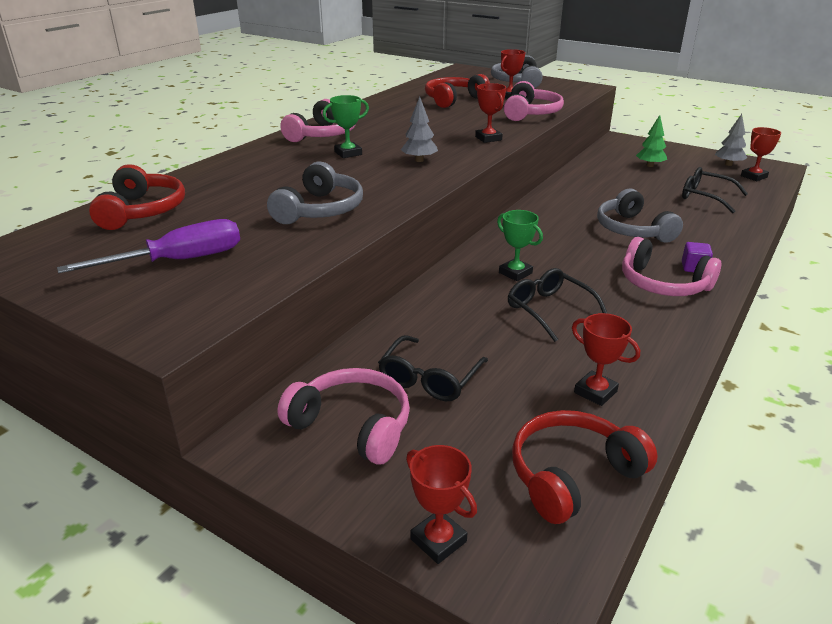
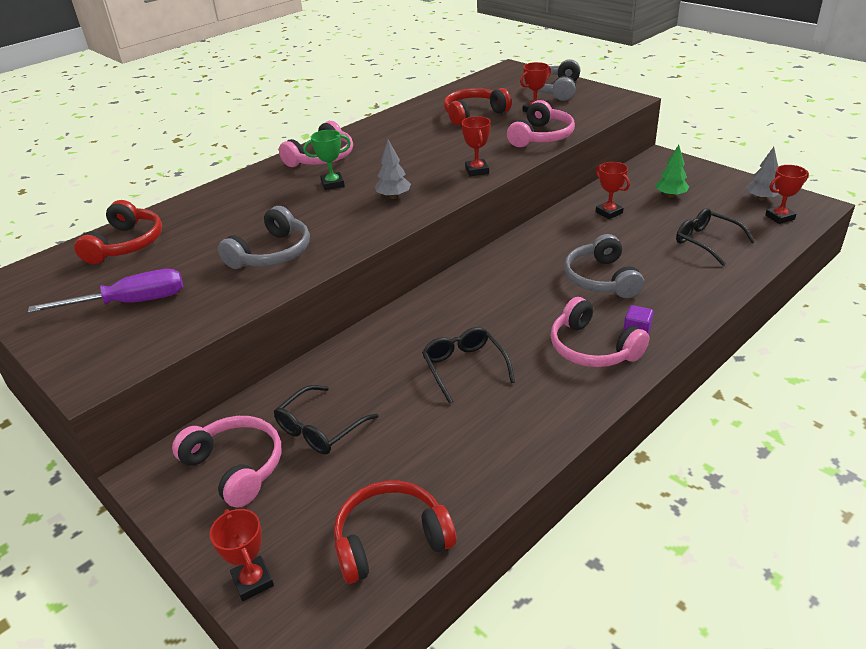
camera: 15 degrees right, 5 degrees up
green trophy [497,210,543,281] -> none
red trophy [572,313,640,406] -> red trophy moved to [596,162,630,219]

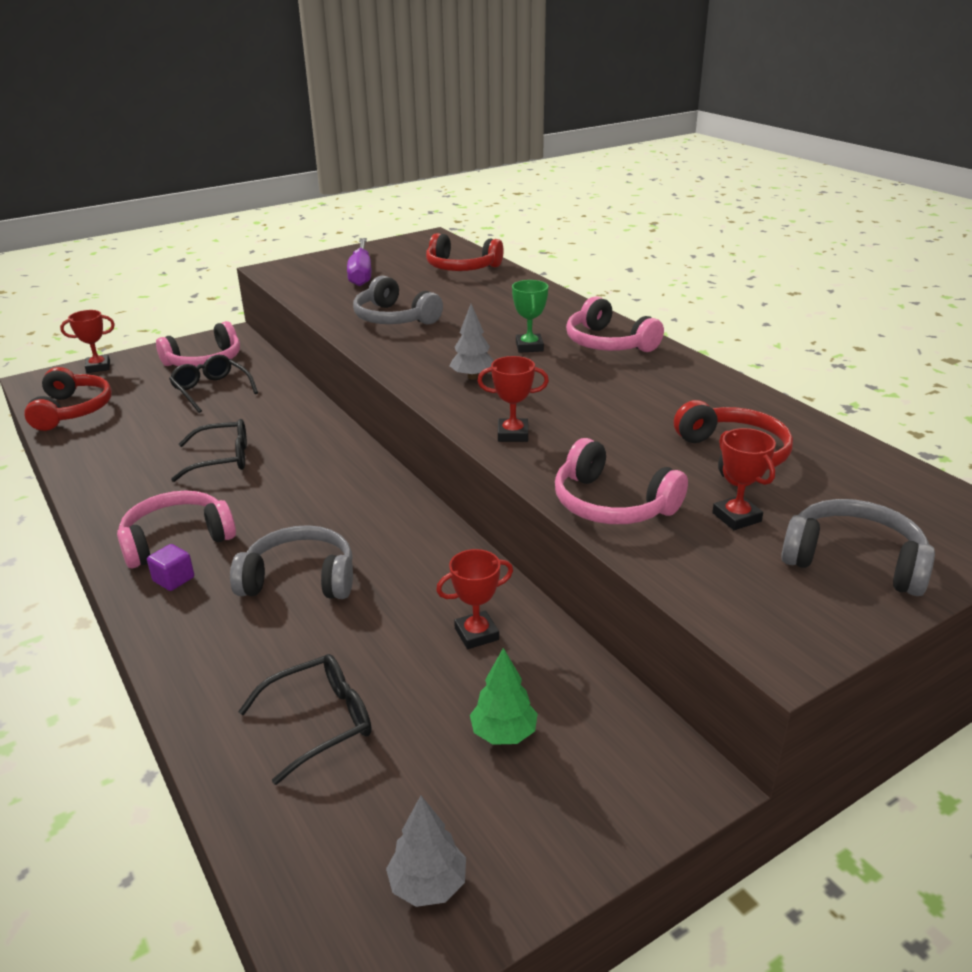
camera: 100 degrees right, 5 degrees down
red trophy [765,165,809,224] -> none

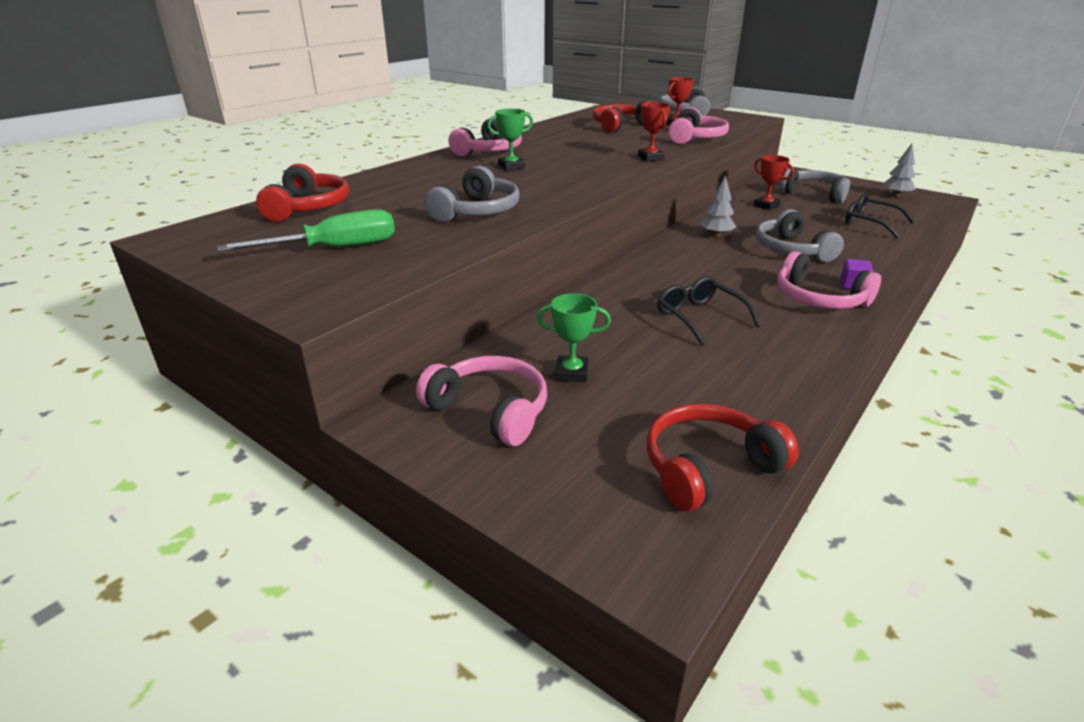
camera: 110 degrees left, 0 degrees up
red trophy [60,310,115,373] -> none
black glasses [169,355,258,413] -> green trophy [537,293,611,382]
purple screwdriver [347,238,371,286] -> green screwdriver [217,209,395,251]
grey tree [450,304,494,379] -> grey tree moved to [700,175,736,237]
green tree [470,648,538,745] -> grey headphones [779,168,850,203]

